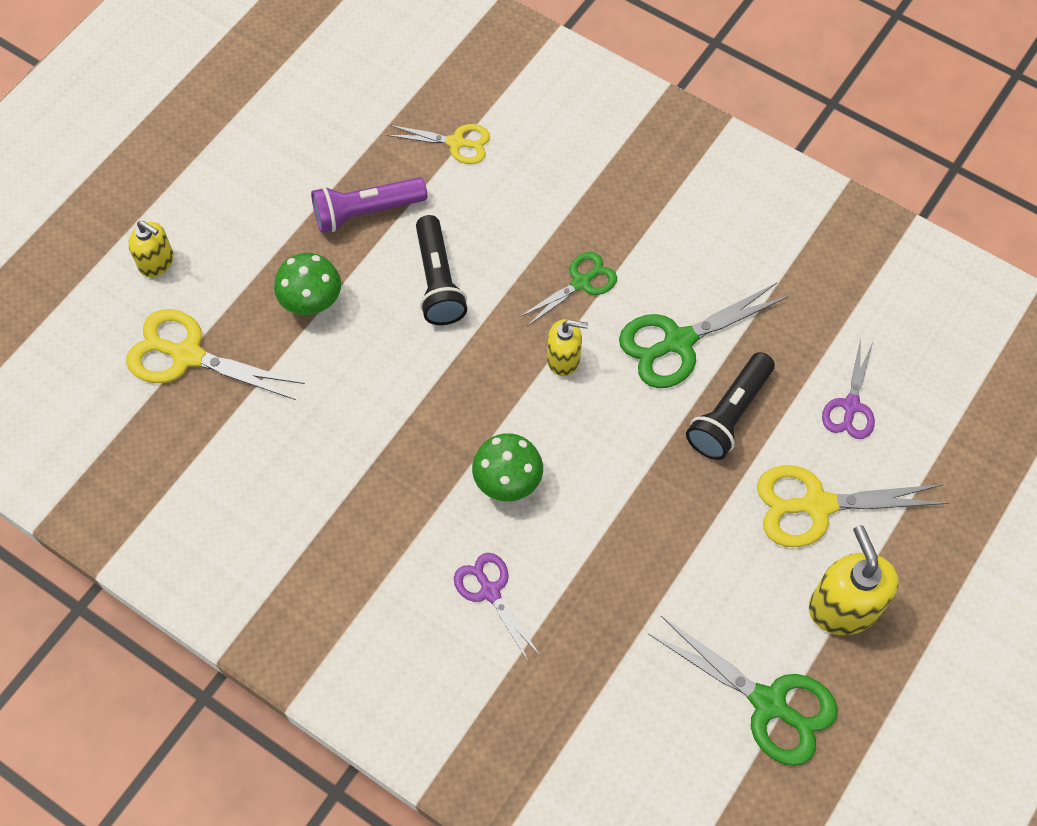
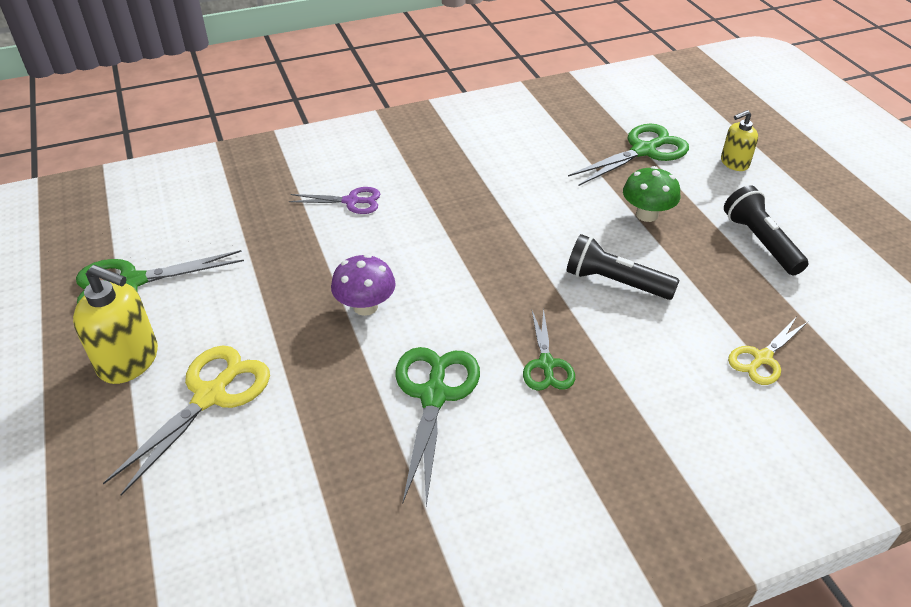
camera: 125 degrees right, 20 degrees down
yellow scissors [126,309,305,400] -> green scissors [568,124,689,186]
purple flashlight [311,177,427,233] -> none
green mushroom [472,433,543,501] -> none
yellow soap dispenser [547,319,588,376] -> none
black flashlight [686,352,775,460] -> black flashlight moved to [724,185,809,275]
purple scissors [822,339,875,439] -> none
none -> purple mushroom [331,254,396,316]

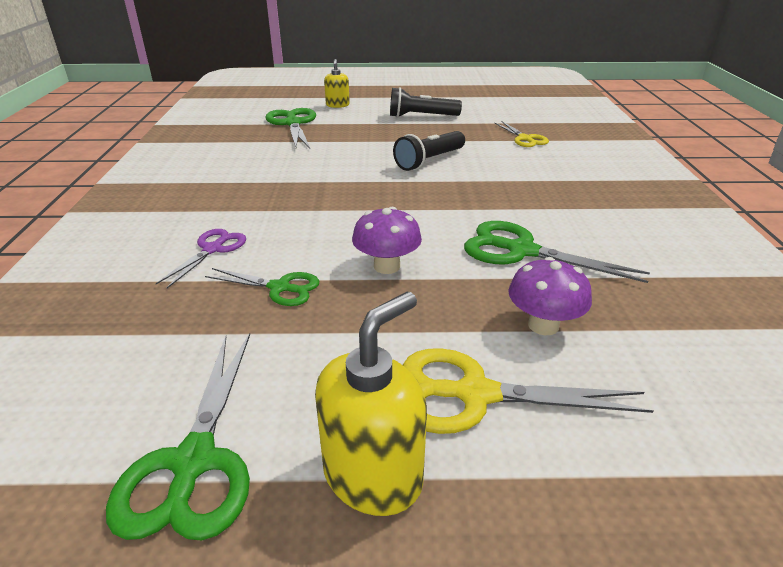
camera: 70 degrees left, 10 degrees down
yellow scissors [103,346,270,496] -> yellow scissors turned 45 degrees counterclockwise [403,348,654,434]
green scissors [523,308,575,391] -> green scissors moved to [205,268,319,306]
green mushroom [623,166,680,222] -> none
none -> purple mushroom [508,257,592,335]

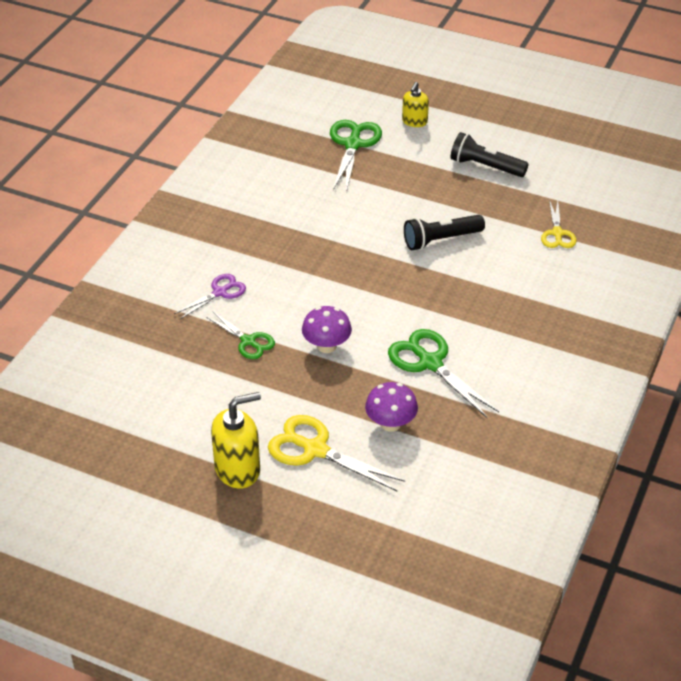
camera: 25 degrees right, 10 degrees up
green scissors [106,333,250,541] -> none

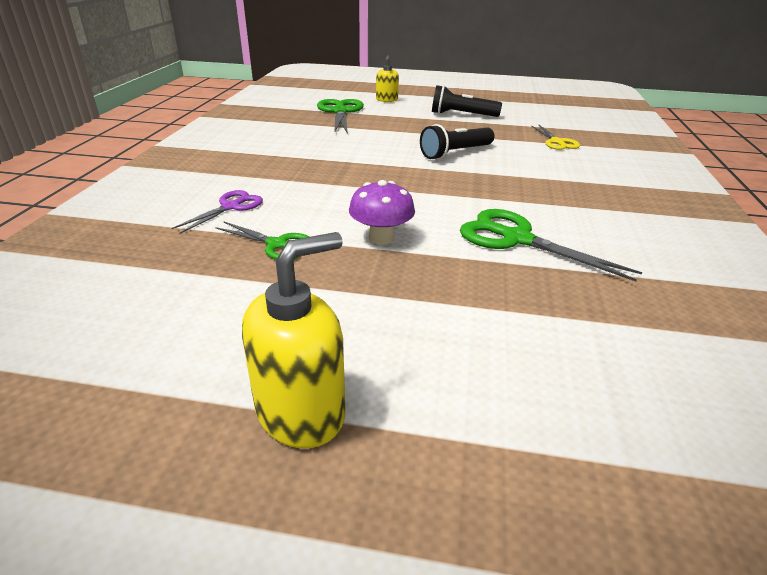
camera: 15 degrees left, 10 degrees down
yellow scissors [268,415,405,492] -> none
purple mushroom [365,382,418,432] -> none

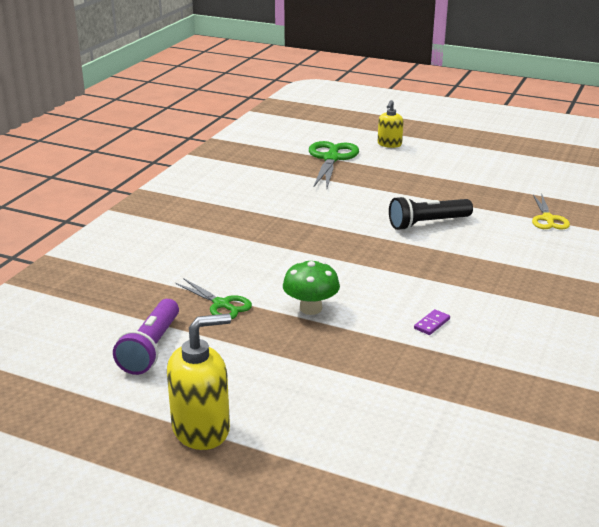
camera: 15 degrees right, 5 degrees down
purple scissors [171,190,263,234] -> none
purple mushroom [349,180,415,245] -> green mushroom [283,260,340,315]
black flashlight [432,85,502,117] -> none
green scissors [460,209,642,281] -> purple domino [414,309,450,335]
none -> purple flashlight [113,299,179,375]

